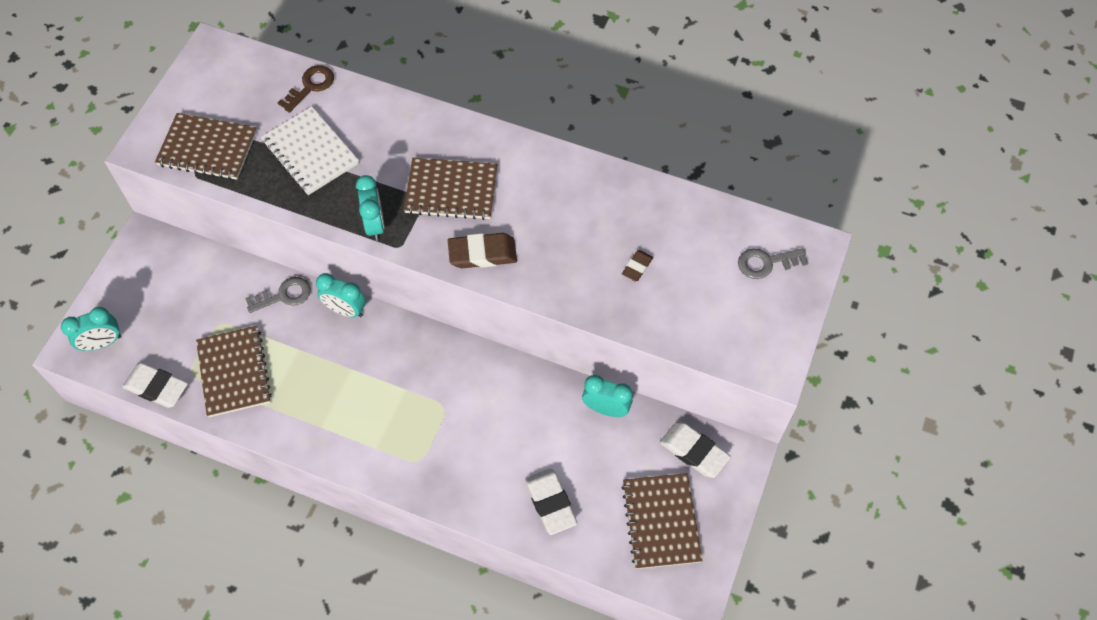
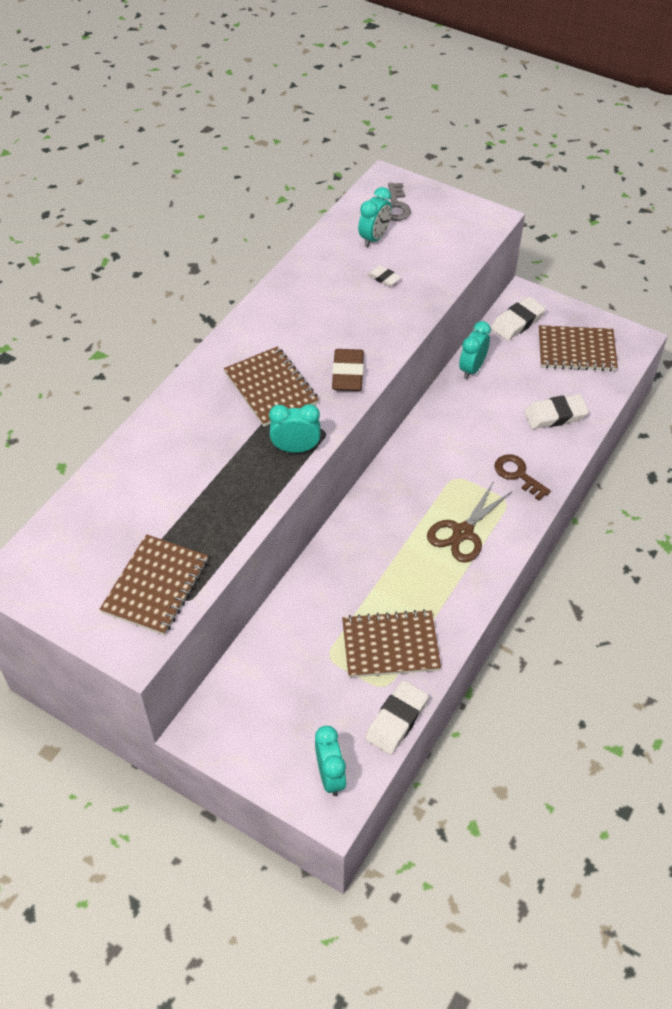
camera: 80 degrees left, 10 degrees down
grey key [245,277,311,313] -> none
white notebook [261,107,359,195] -> none
brown key [278,65,334,113] -> brown key moved to [494,454,551,500]
turquoise clock [316,273,366,317] -> turquoise clock moved to [358,187,392,247]
brown notebook [404,158,497,220] -> brown notebook turned 45 degrees counterclockwise [224,346,319,427]
brown eraser [622,250,653,282] -> white eraser [368,265,401,287]
none -> brown scissors [427,481,512,563]

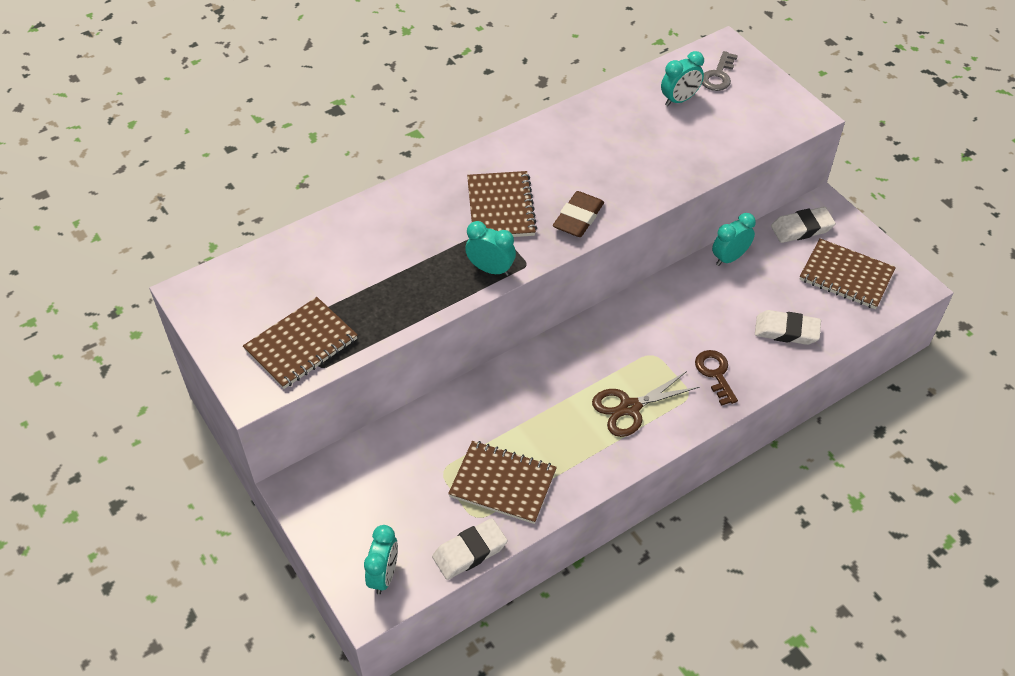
camera: 25 degrees right, 0 degrees up
white eraser [368,265,401,287] -> none

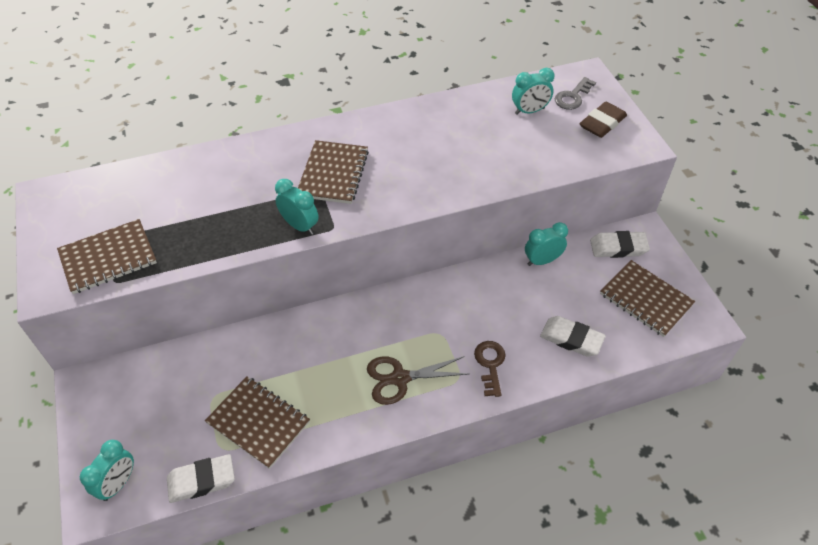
camera: 15 degrees right, 0 degrees up
brown eraser [553,191,604,237] -> brown eraser moved to [580,102,627,138]

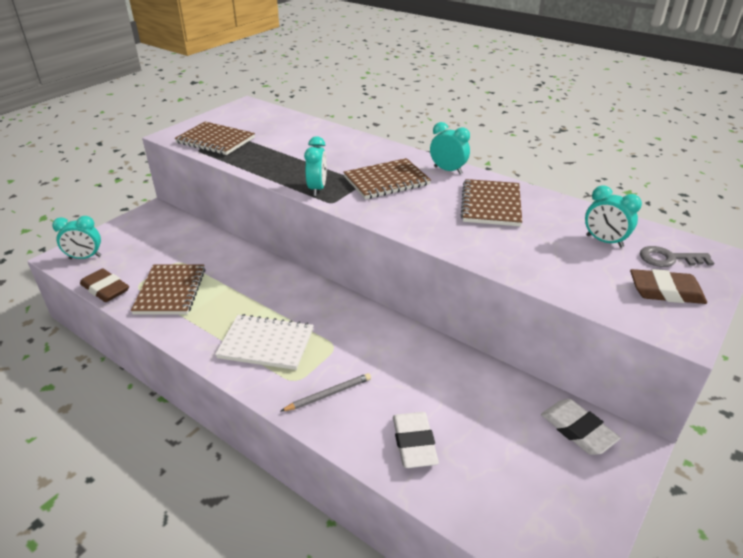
camera: 55 degrees right, 15 degrees down
white eraser [167,454,235,503] -> brown eraser [80,269,129,302]
brown scissors [367,356,469,405] -> white notebook [215,314,314,370]
brown key [474,341,506,397] -> grey pencil [281,373,371,411]
turquoise clock [525,222,568,266] -> turquoise clock moved to [430,122,470,174]
brown notebook [600,260,695,337] -> brown notebook moved to [461,179,522,226]

